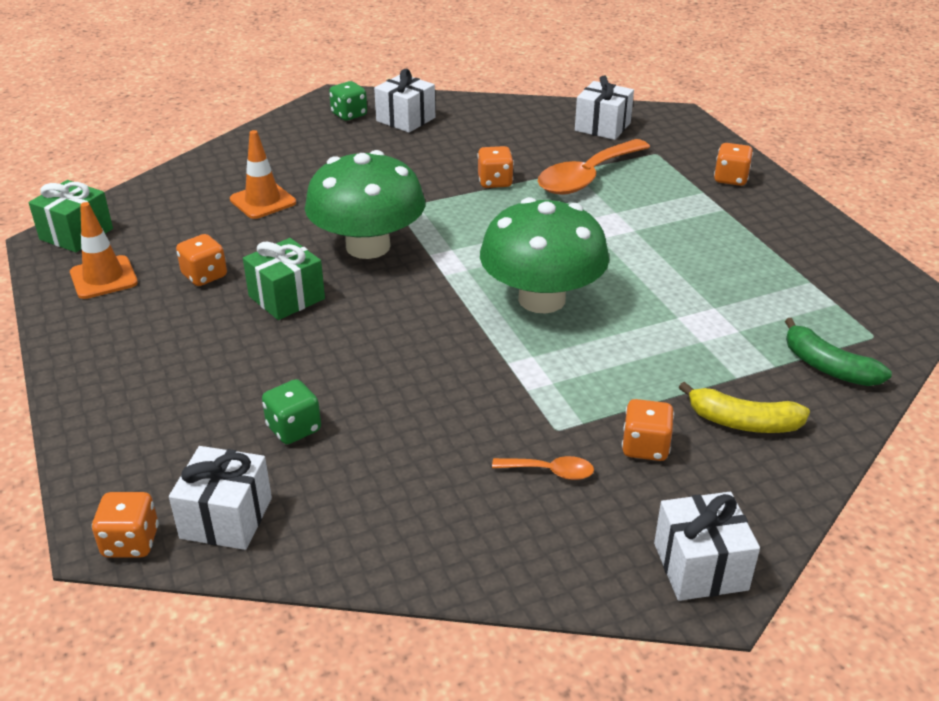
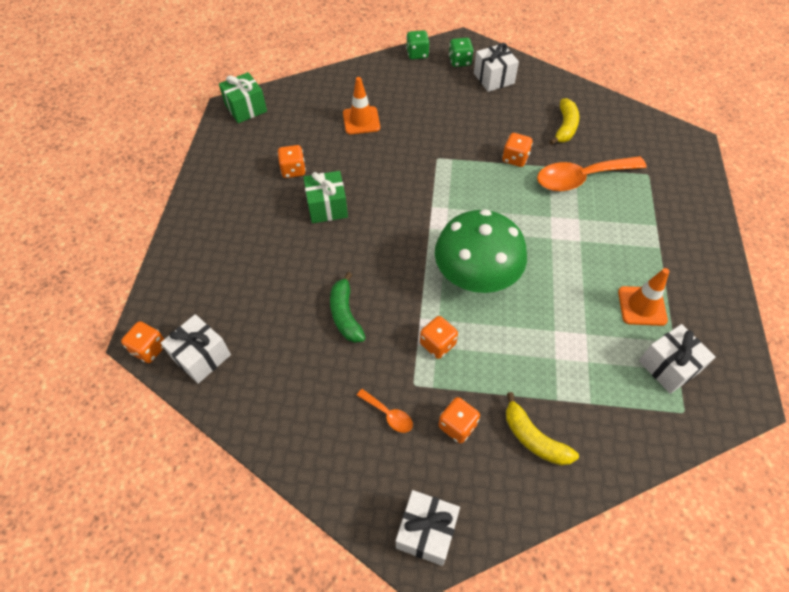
camera: 30 degrees right, 20 degrees up
orange traffic cone [70,202,138,299] -> orange traffic cone moved to [618,268,669,326]
green dice [262,379,321,444] -> green dice moved to [406,30,429,60]
green mushroom [305,150,425,259] -> none
white gift [575,76,634,140] -> white gift moved to [639,324,716,394]
orange dice [714,143,753,186] -> orange dice moved to [420,316,458,359]
green banana [785,318,892,386] -> green banana moved to [330,272,366,343]
none -> yellow banana [550,98,579,145]

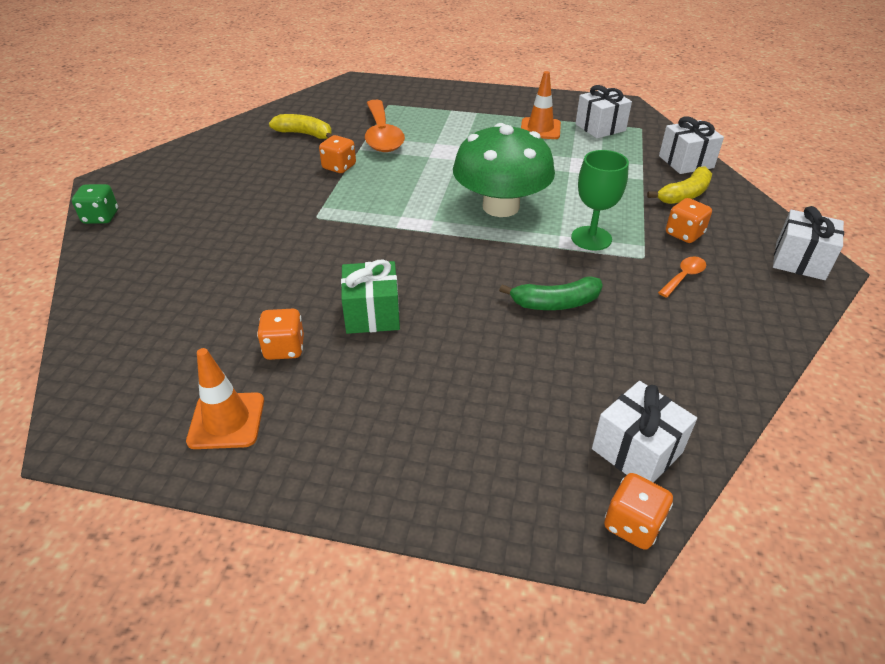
camera: 85 degrees left, 15 degrees down
green gift [219,72,267,123] -> none
orange traffic cone [343,77,380,134] -> orange traffic cone moved to [186,348,264,449]
orange dice [420,316,458,359] -> green goblet [571,150,629,250]
green dice [449,38,474,67] -> none
white gift [474,43,519,92] -> white gift moved to [659,116,724,174]

